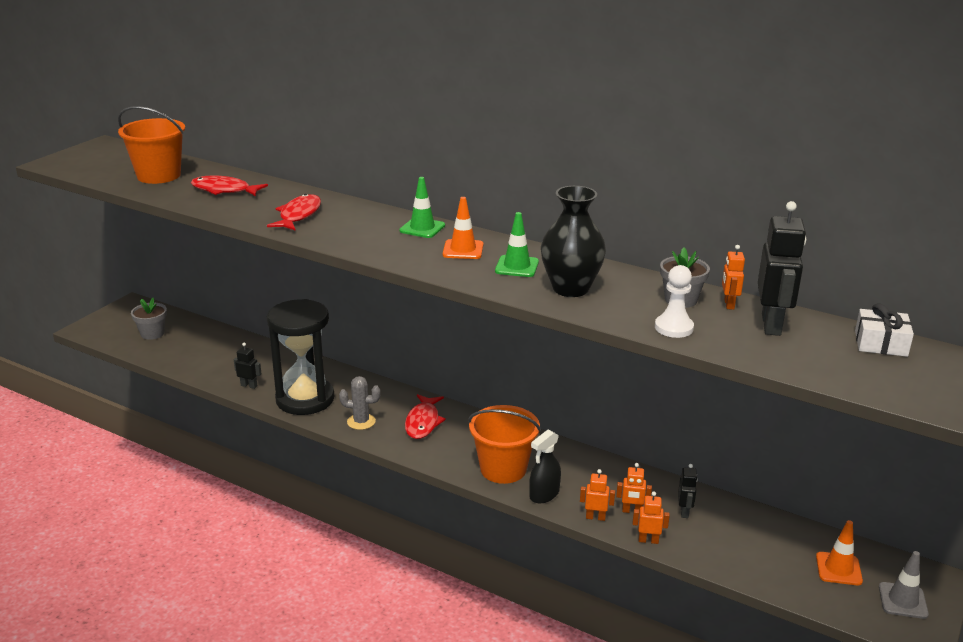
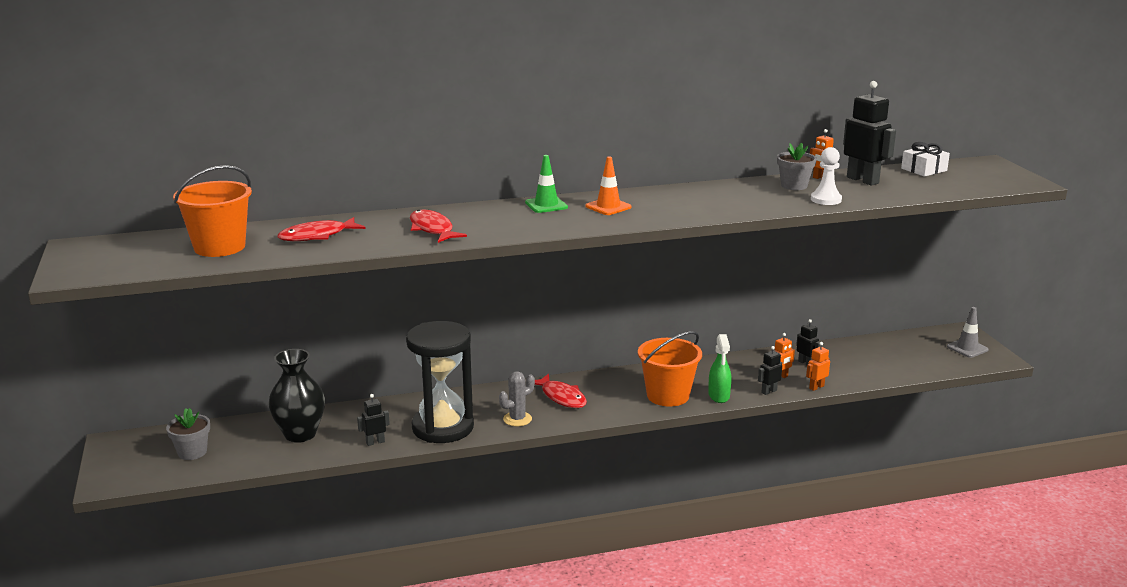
camera: 45 degrees left, 5 degrees down
green traffic cone [495,212,539,277] -> none
black spray bottle [529,430,561,503] -> green spray bottle [708,334,731,403]
black vase [541,186,606,297] -> black vase moved to [268,349,325,443]
orange robot [580,469,615,521] -> black robot [758,346,782,395]
orange traffic cone [816,520,863,585] -> none

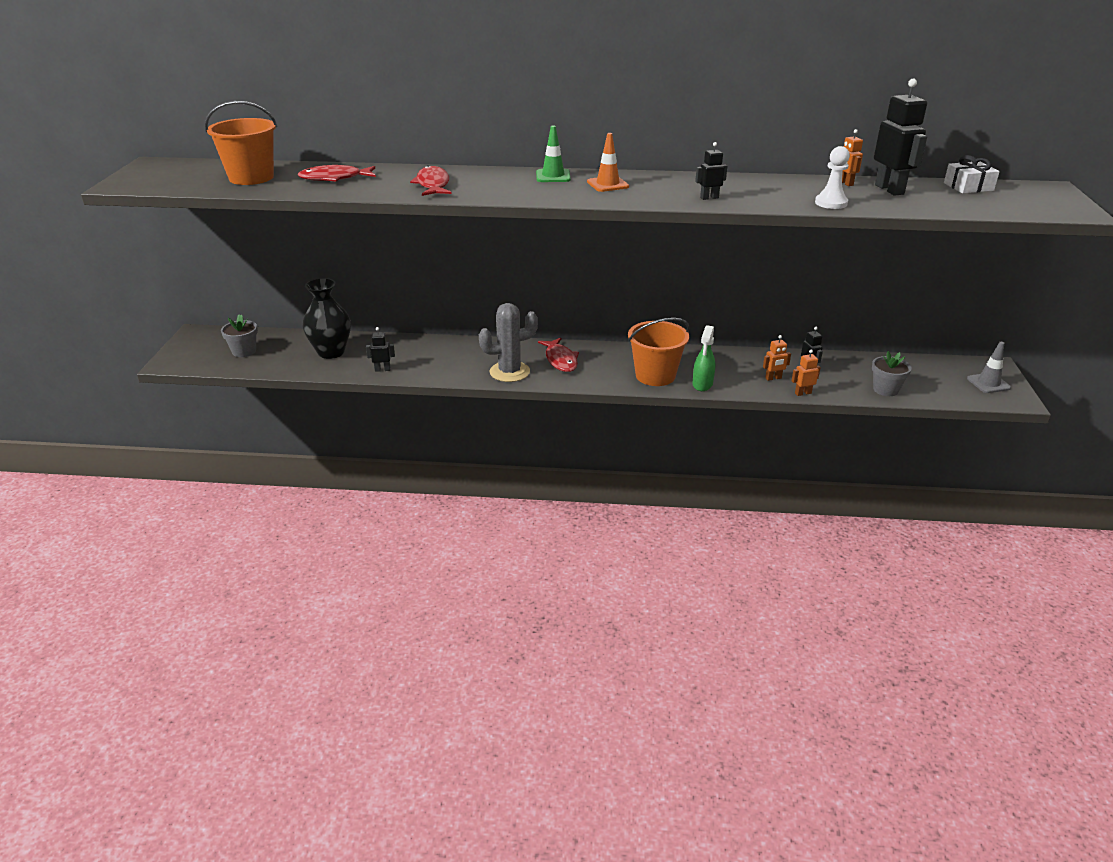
camera: 20 degrees right, 10 degrees up
black hourglass [406,321,474,443] -> none
grey cactus [499,371,535,426] -> grey cactus [479,303,538,382], size x1.57
black robot [758,346,782,395] -> black robot moved to [695,142,727,200]
grey flower pot [777,143,817,190] -> grey flower pot moved to [872,351,912,396]

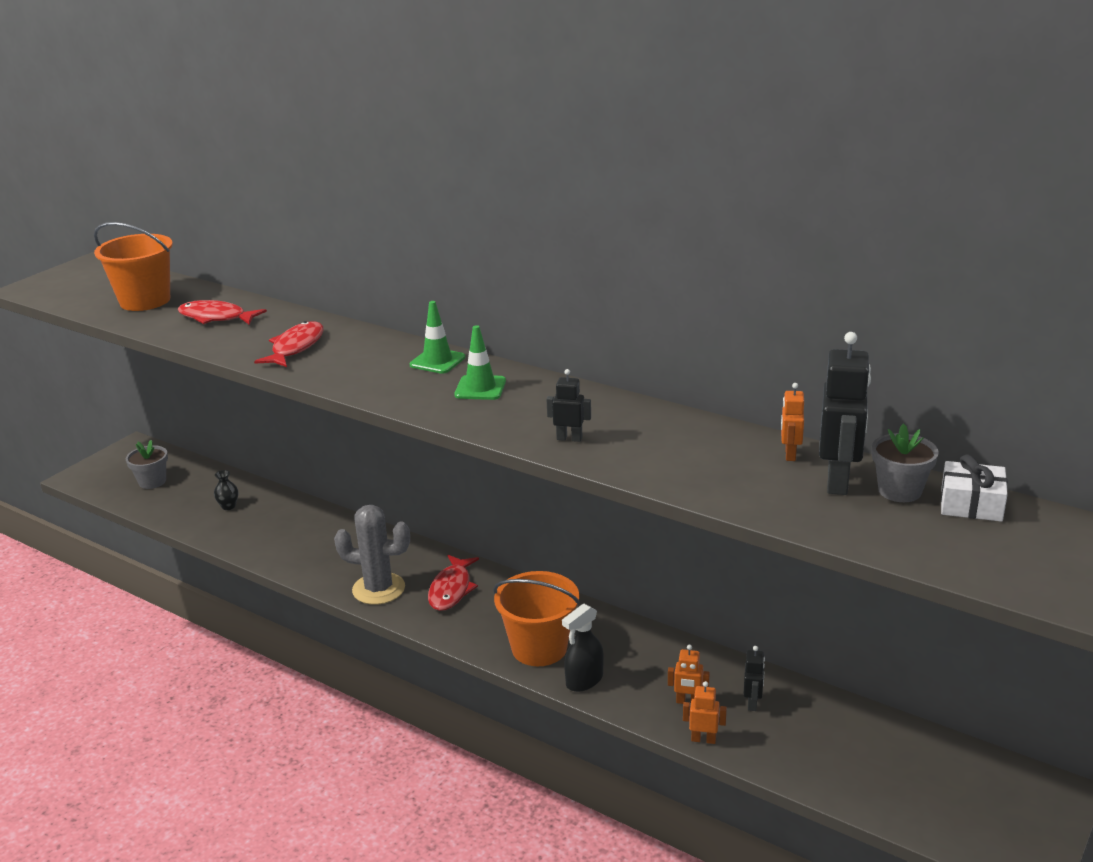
camera: 30 degrees right, 5 degrees down
black vase [303,278,351,359] -> black vase [214,470,238,510], size x0.43
black robot [366,327,395,372] -> none
orange traffic cone [587,133,629,192] -> green traffic cone [454,325,506,400]
green spray bottle [693,325,715,391] -> black spray bottle [562,604,604,692]
white pawn [815,146,850,209] -> none
grey flower pot [872,351,912,396] -> grey flower pot moved to [872,423,939,502]
grey traffic cone [967,342,1011,393] -> none

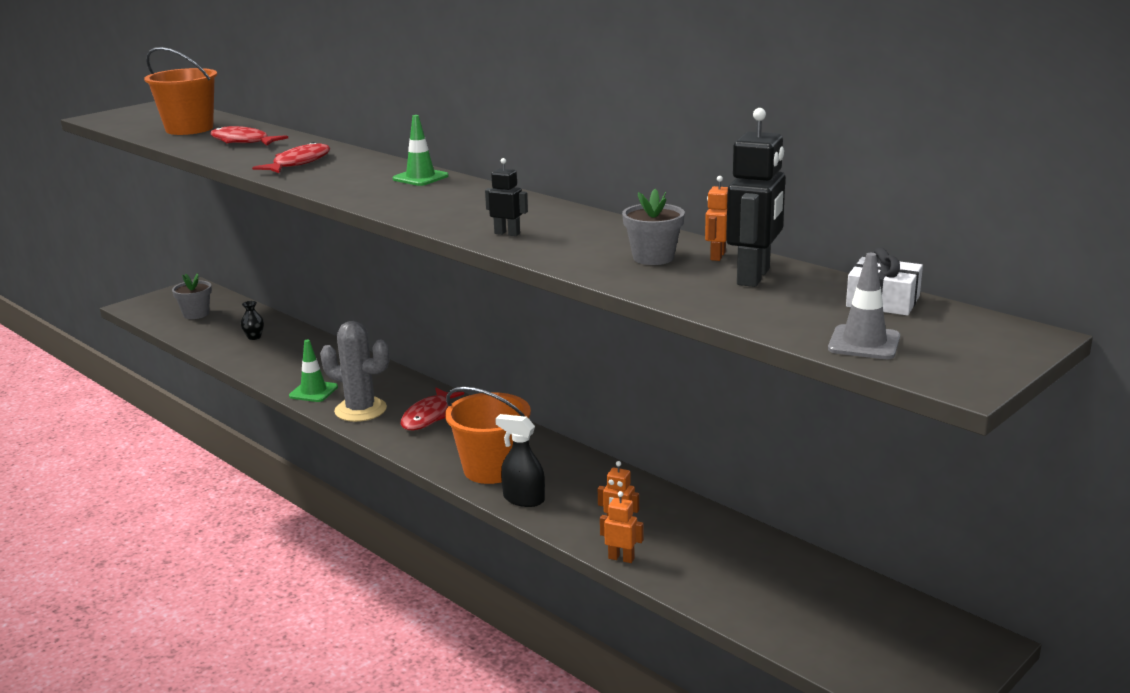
camera: 10 degrees right, 5 degrees down
green traffic cone [454,325,506,400] -> green traffic cone moved to [289,340,338,402]
black spray bottle [562,604,604,692] -> black spray bottle turned 60 degrees clockwise [495,414,545,507]
black robot [743,646,765,711] -> none
grey flower pot [872,423,939,502] -> grey flower pot moved to [622,189,685,265]
none -> grey traffic cone [828,253,900,359]

